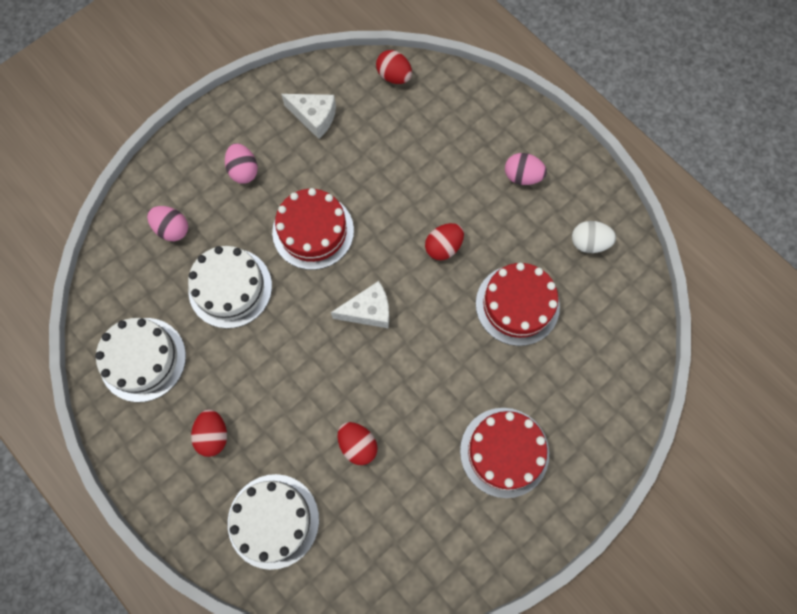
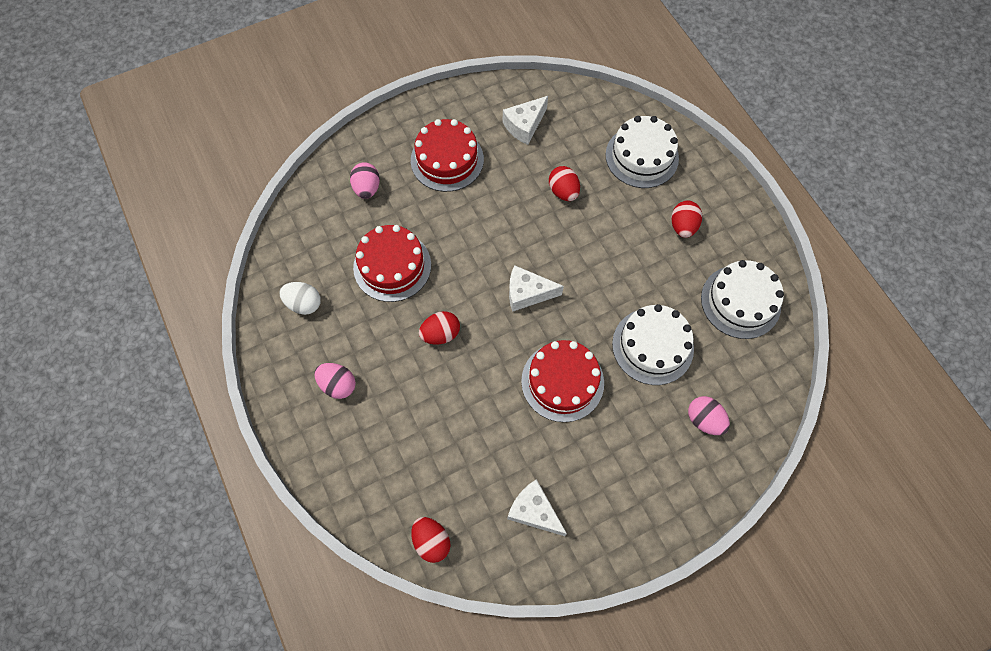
camera: 165 degrees left, 5 degrees down
pink egg [225,143,258,184] -> pink egg moved to [350,162,380,199]
none -> white cheese [503,96,548,145]

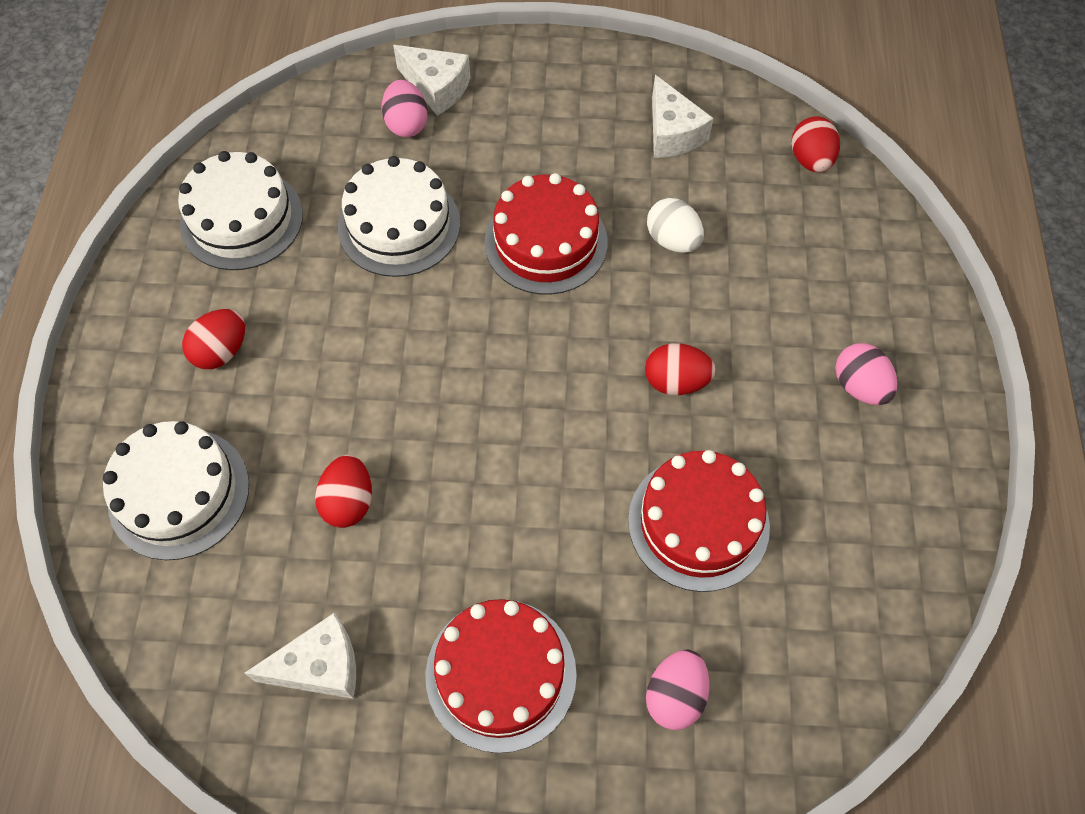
camera: 150 degrees left, 5 degrees down
white egg [279,282,321,315] -> white egg moved to [647,198,704,253]
white cheese [509,265,564,312] -> white cheese moved to [393,45,471,116]

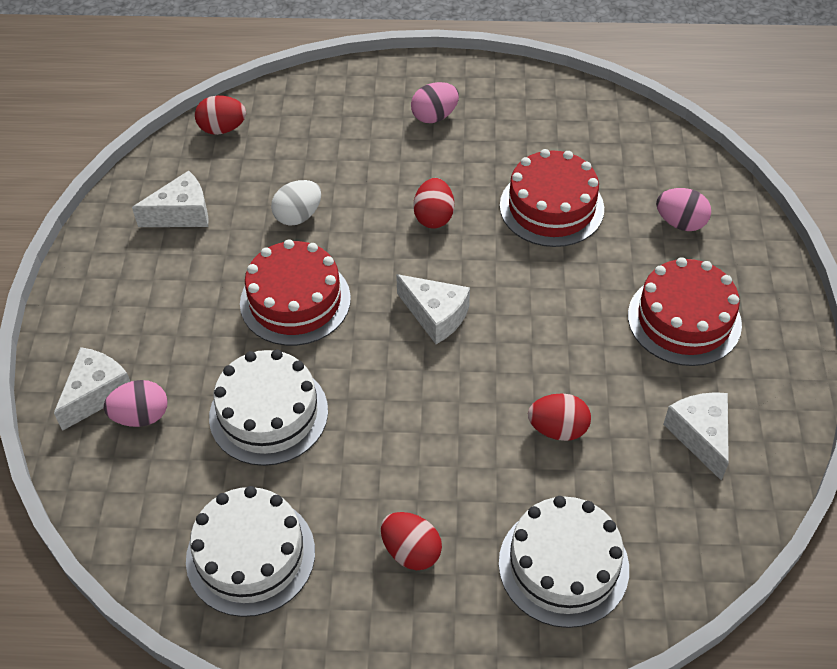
camera: 90 degrees left, 10 degrees down
none -> white cheese [396,274,470,344]

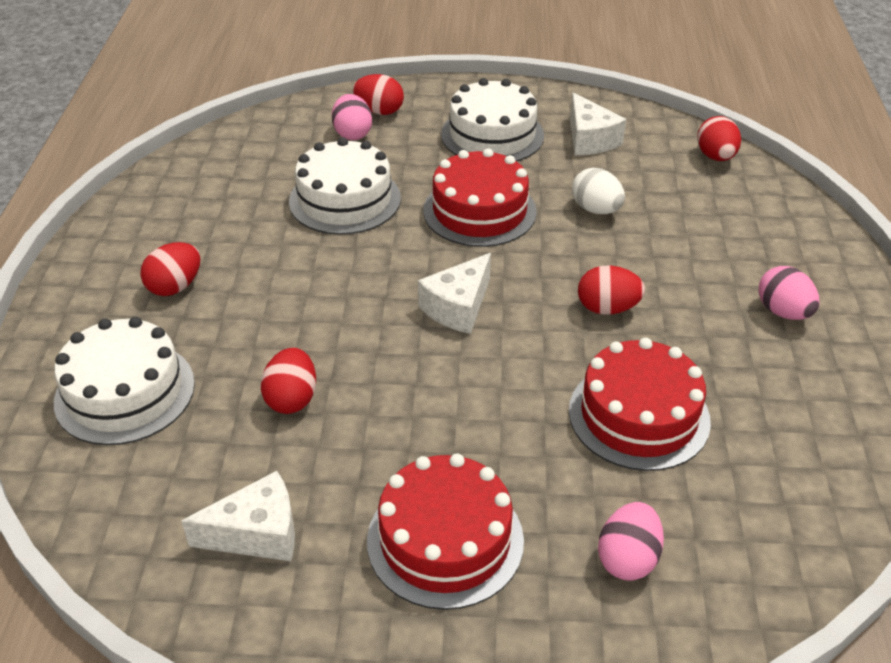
camera: 90 degrees right, 10 degrees down
white cheese [54,347,130,431] -> red egg [353,74,404,115]
white cake [186,486,315,617] -> white cake moved to [441,78,544,161]

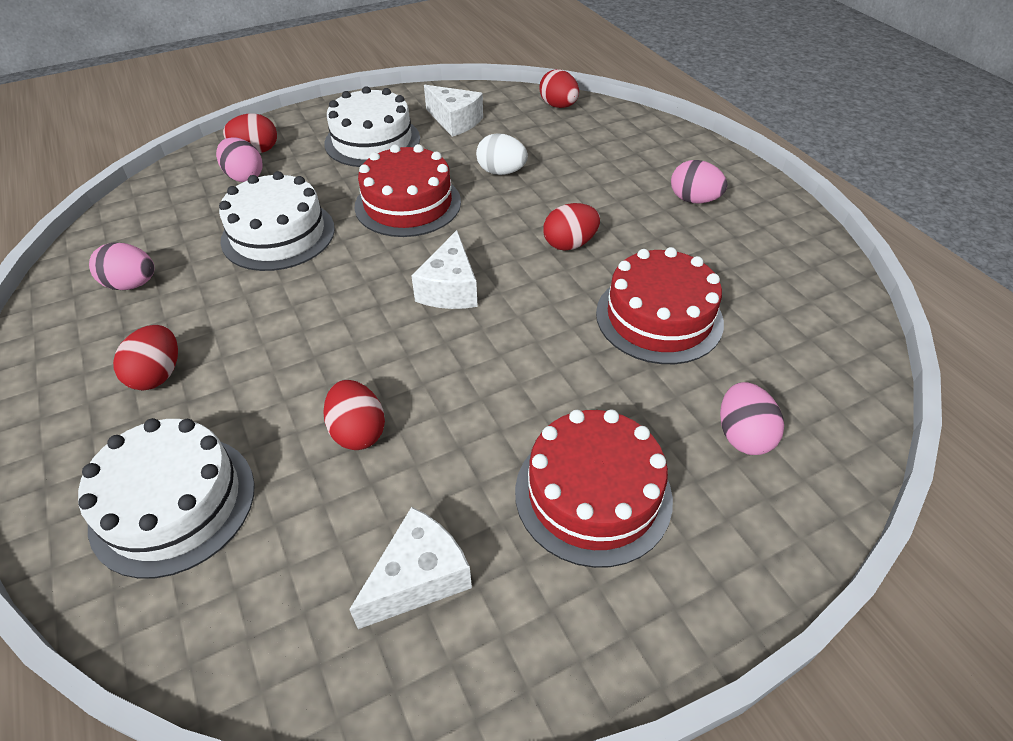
camera: 30 degrees left, 5 degrees up
none -> pink egg [89,243,154,290]

